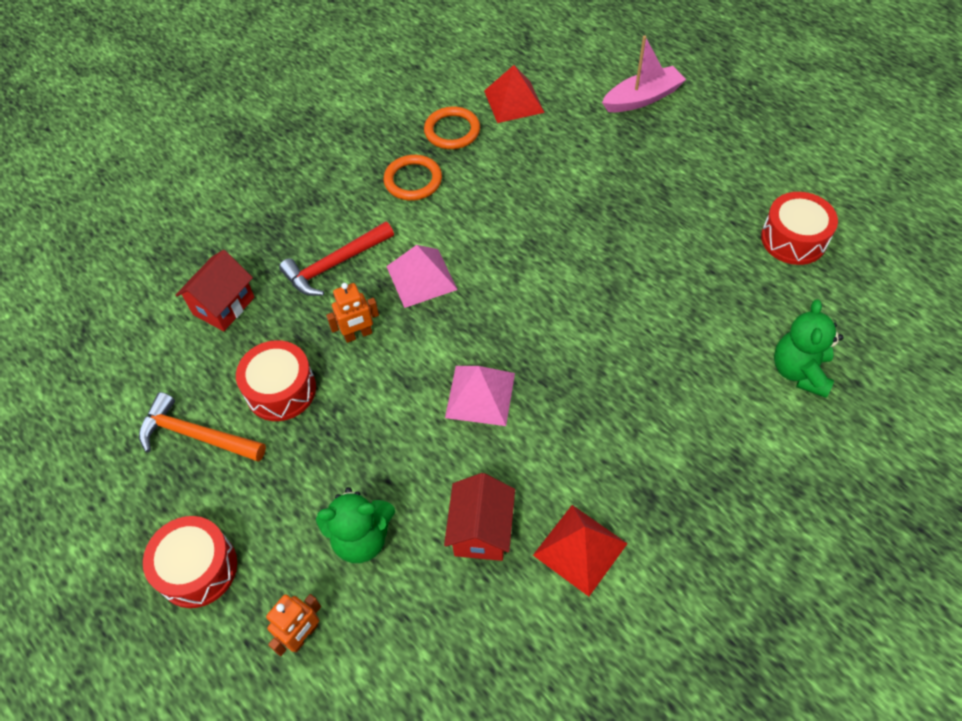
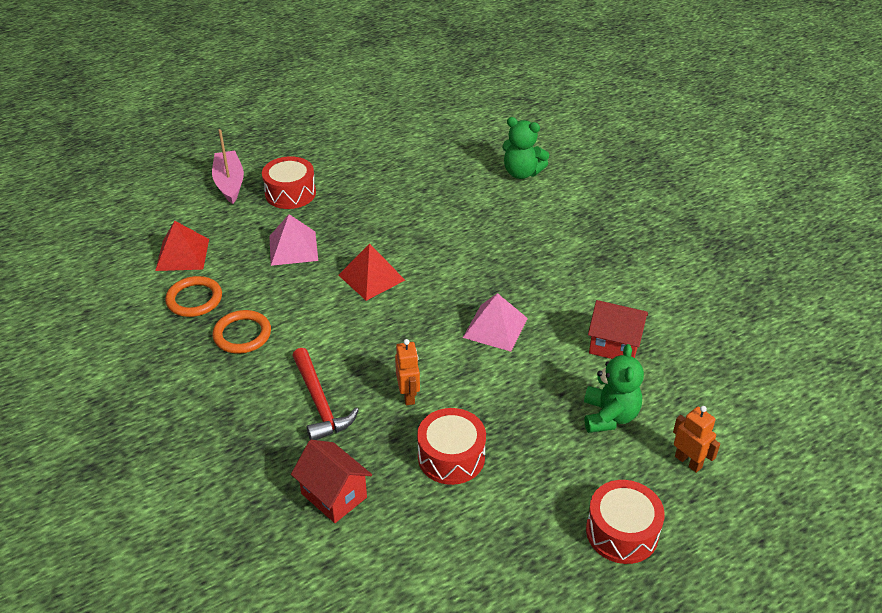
camera: 80 degrees left, 15 degrees down
orange hammer [139,392,266,462] -> none
pink pyramid [386,245,458,308] -> pink pyramid moved to [269,214,318,266]
red pyramid [533,505,628,597] -> red pyramid moved to [338,243,405,301]
red drum [761,192,838,265] -> red drum moved to [262,156,316,209]

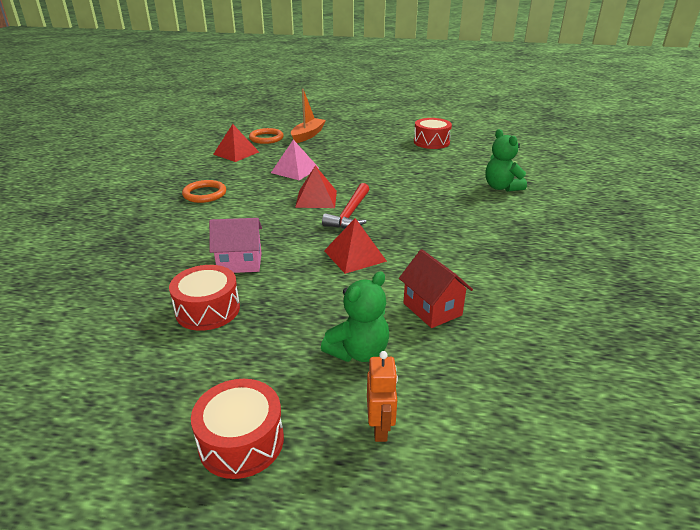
camera: 40 degrees right, 10 degrees down
orange ring [165,276,222,317] -> orange ring moved to [249,128,284,144]
pink boat [212,129,244,204] -> orange boat [291,89,326,143]
red drum [262,156,316,209] -> red drum moved to [414,118,452,149]
red house [291,440,372,523] -> none
red hammer [292,348,359,440] -> red hammer moved to [322,183,369,229]
orange robot [395,339,420,405] -> pink house [209,218,262,273]
pink pyramid [463,293,528,352] -> red pyramid [324,218,387,274]

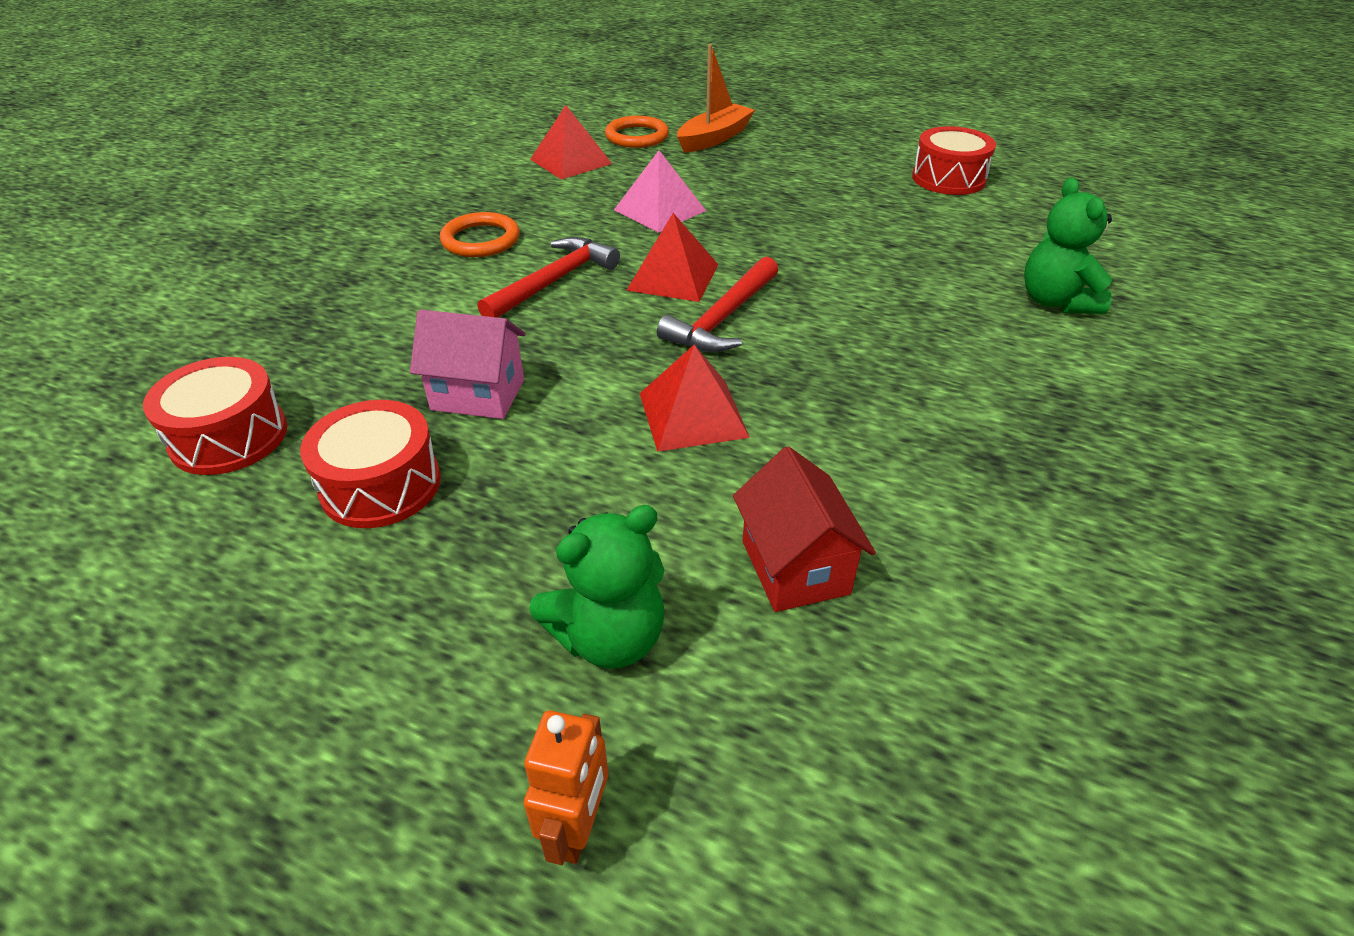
camera: 15 degrees right, 10 degrees up
red drum [191,379,284,479] -> red drum moved to [143,357,288,475]
none -> red hammer [477,237,620,318]

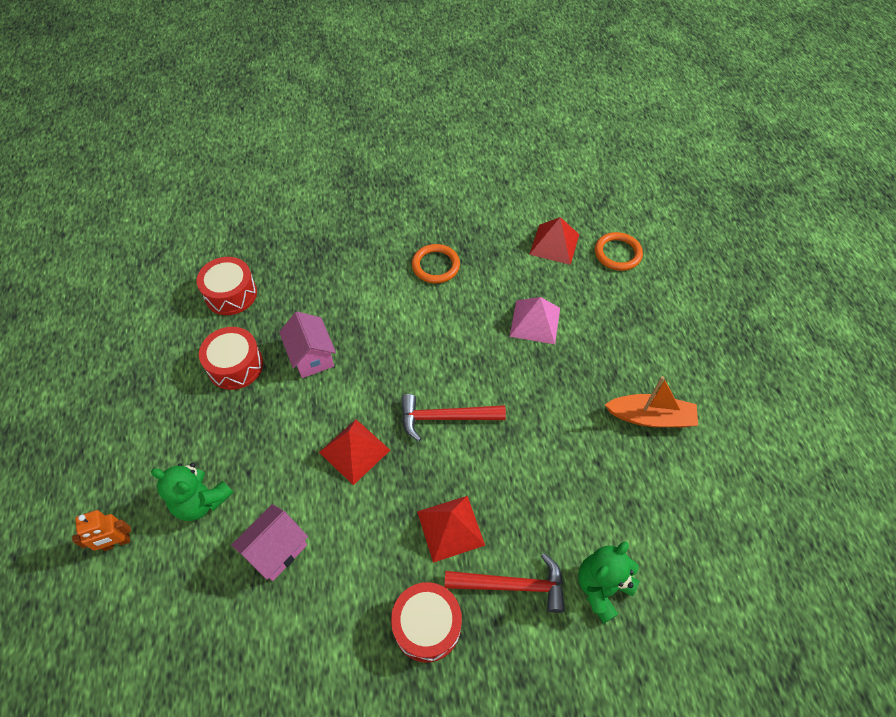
camera: 55 degrees right, 15 degrees up
red hammer [477,237,620,318] -> red hammer moved to [444,553,565,613]
red pyramid [626,213,718,302] -> red pyramid moved to [417,496,485,563]
orange boat [677,44,755,153] -> orange boat moved to [605,376,698,427]
red house [733,446,876,612] -> pink house [231,504,308,581]
red drum [912,126,996,195] -> red drum moved to [391,582,462,662]

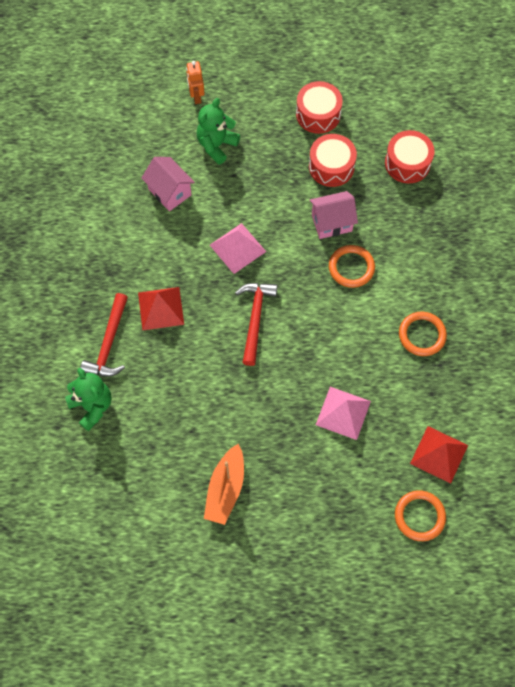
camera: 100 degrees right, 10 degrees up
red pyramid [319,419,390,485] -> pink pyramid [210,223,266,274]
red drum [391,582,462,662] -> red drum moved to [296,81,343,134]
none -> orange ring [329,245,375,288]

